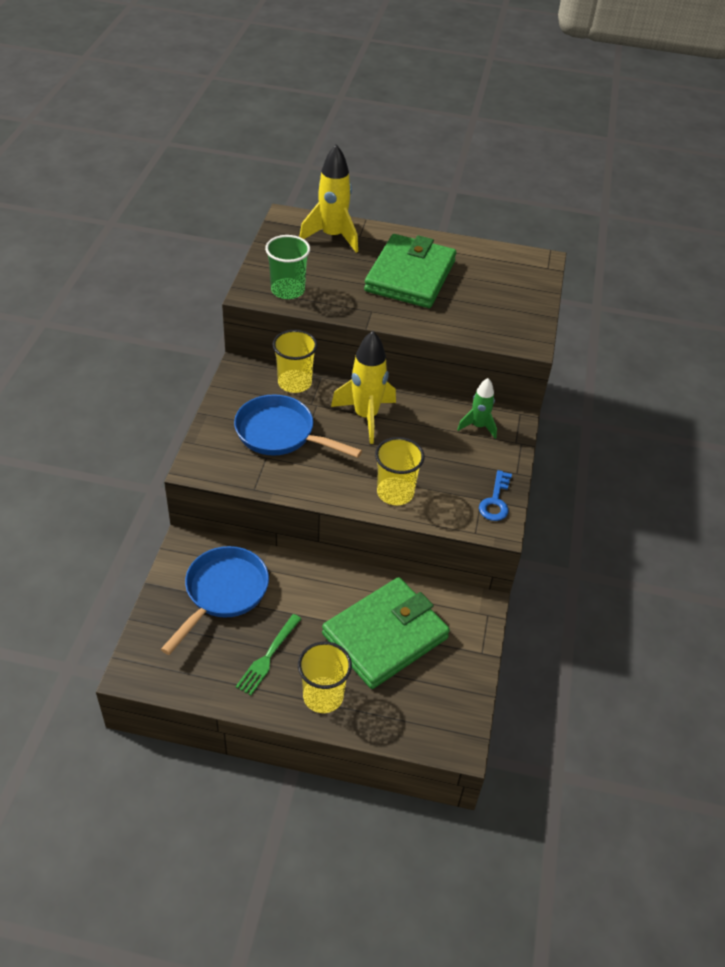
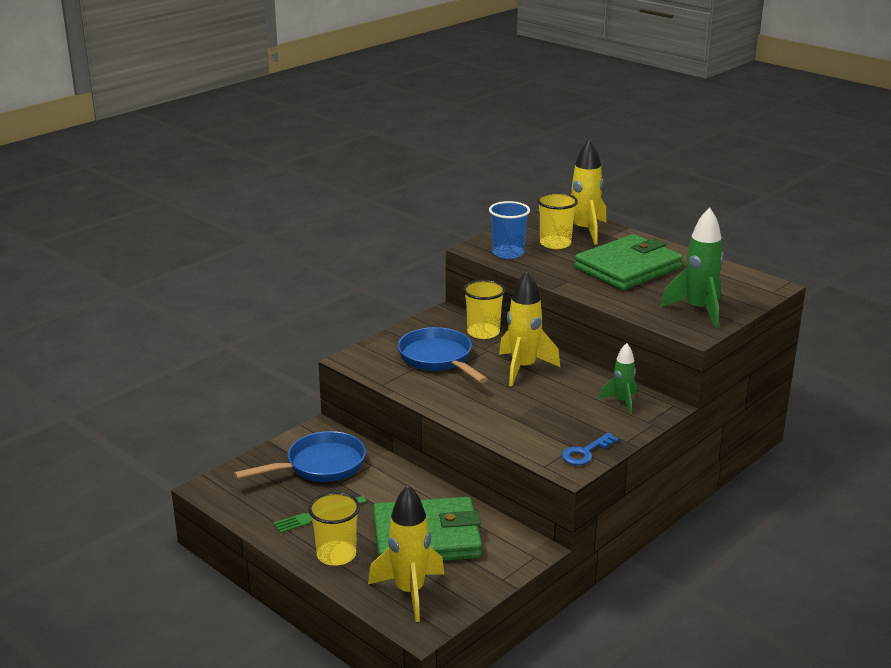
camera: 35 degrees right, 20 degrees down
green cup [265,235,310,299] -> blue cup [489,201,530,259]
yellow cup [375,437,424,505] -> yellow cup moved to [537,192,578,249]
none -> yellow rocket [368,485,444,622]
none -> green rocket [660,207,724,328]

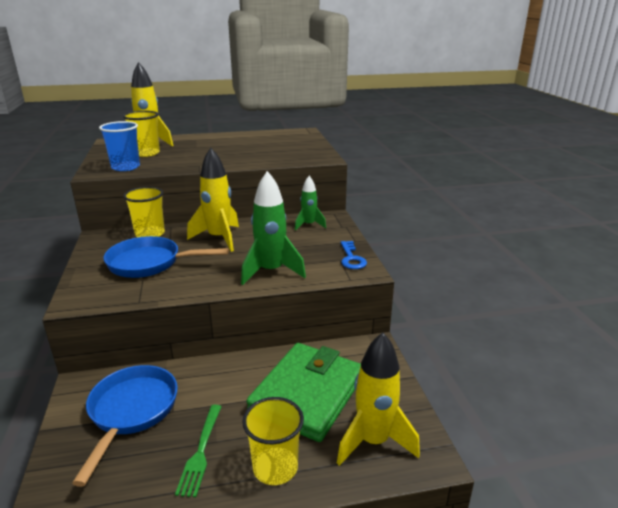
camera: 55 degrees left, 0 degrees up
green wallet [575,234,683,290] -> none
green rocket [660,207,724,328] -> green rocket moved to [241,171,306,285]

